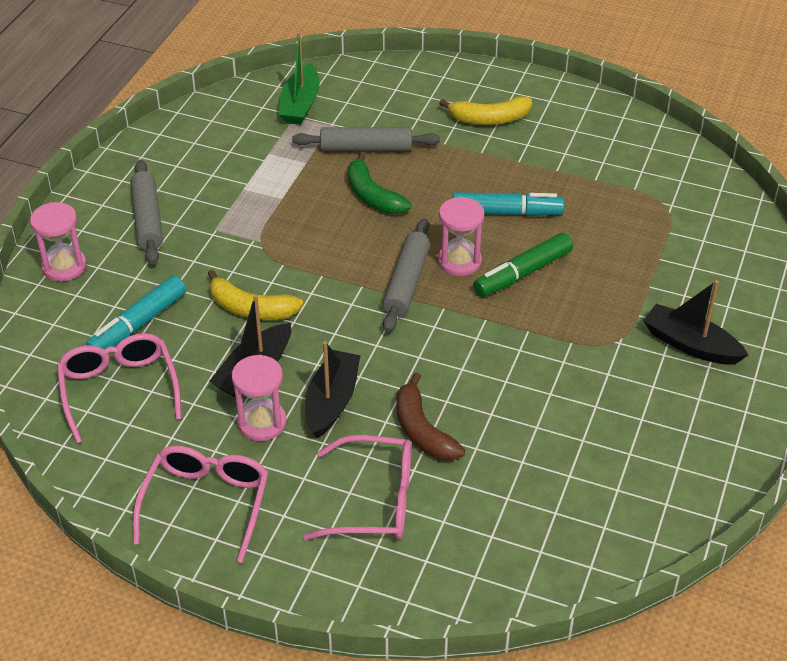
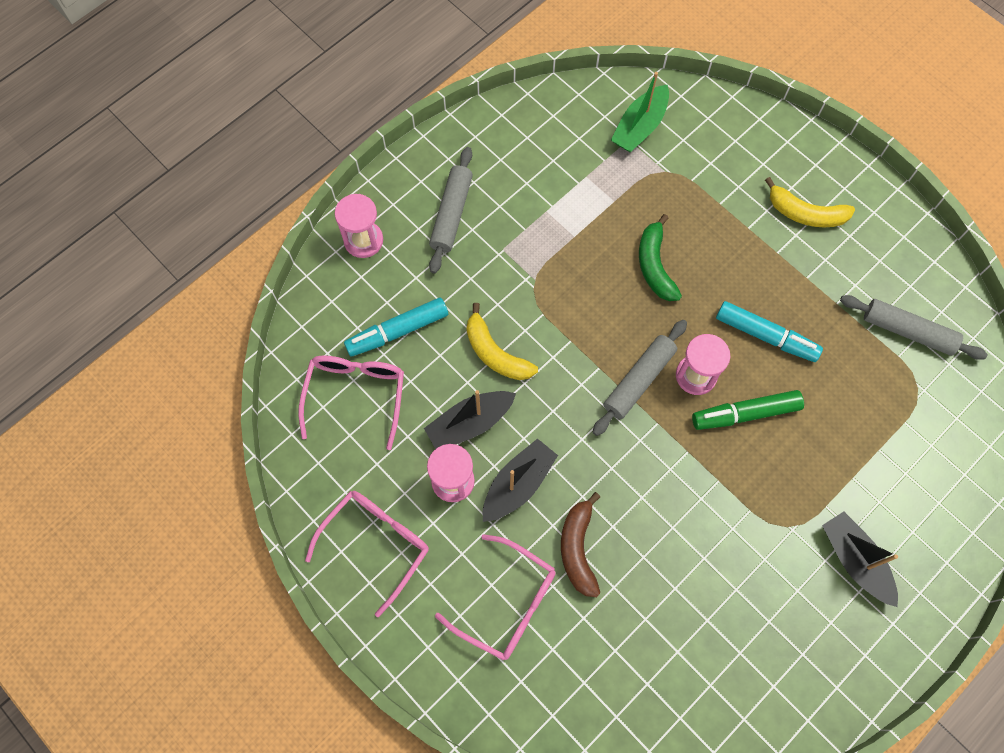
camera: 25 degrees right, 25 degrees up
grey rolling pin [292,127,440,151] -> grey rolling pin moved to [840,295,988,360]

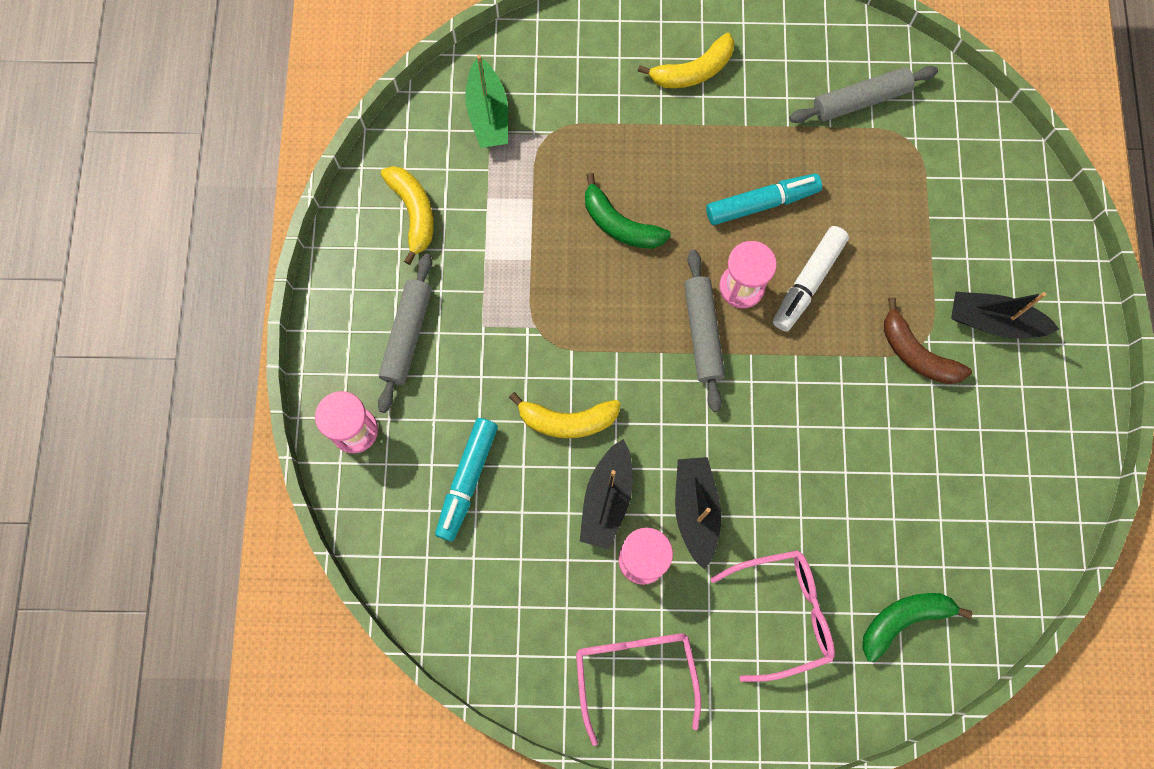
camera: 45 degrees left, 5 degrees up
pink glasses [298,356,404,450] -> none
grey rolling pin [429,147,473,274] -> grey rolling pin turned 45 degrees clockwise [378,253,432,413]
brown banana [561,492,600,597] -> brown banana moved to [884,297,972,384]
green marker [692,390,804,430] -> white marker [773,226,849,331]
none -> yellow banana [381,166,434,265]
none -> green banana [862,593,973,662]

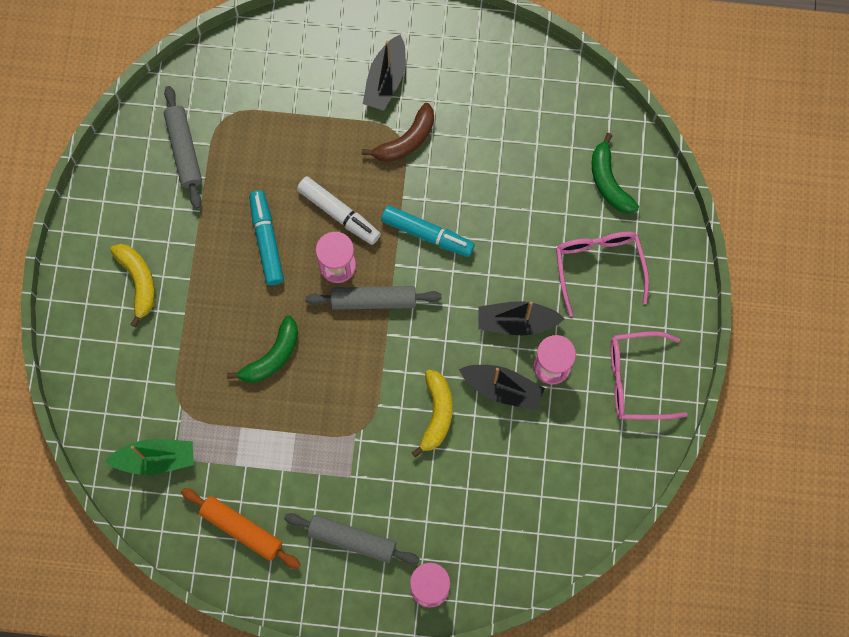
camera: 85 degrees left, 0 degrees up
yellow banana [381,166,434,265] -> orange rolling pin [181,488,301,569]
turquoise marker [435,418,498,541] -> turquoise marker moved to [381,205,475,257]

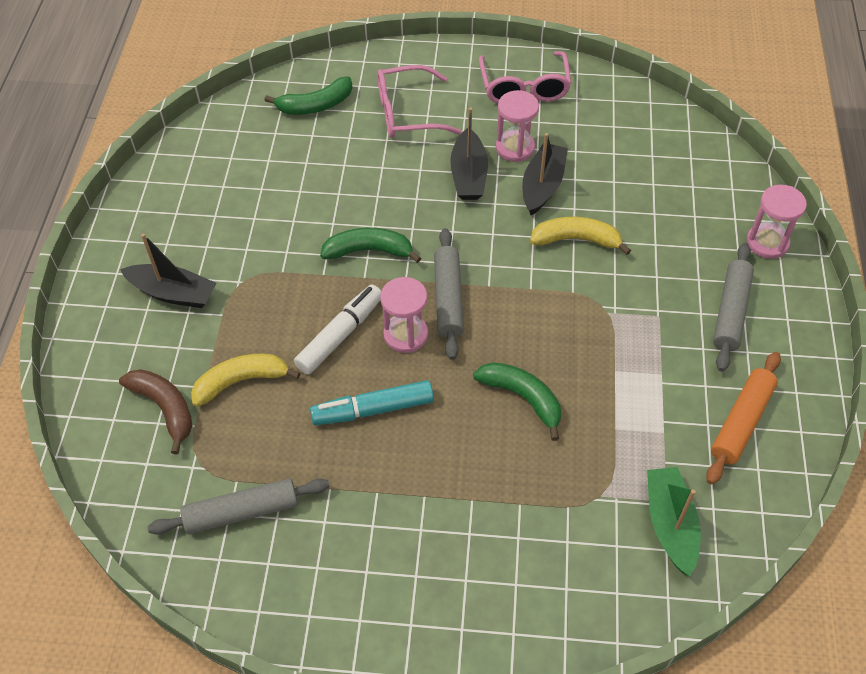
camera: 90 degrees left, 20 degrees down
yellow banana [110,244,155,327] -> yellow banana moved to [191,353,300,407]
brown banana [362,103,434,162] -> brown banana moved to [119,369,192,454]
turquoise marker [381,205,475,257] -> green banana [320,228,421,263]

